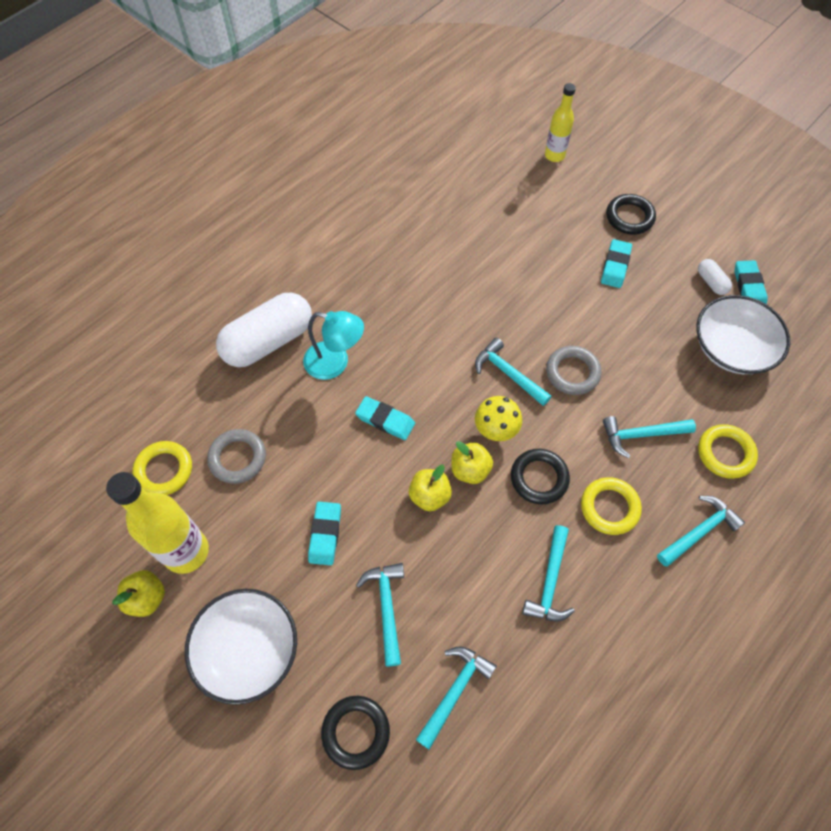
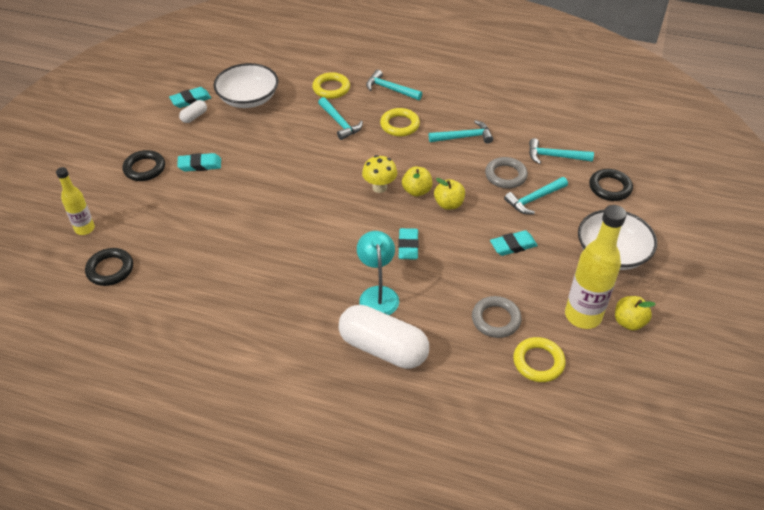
camera: 115 degrees left, 15 degrees down
turquoise hammer [475,338,552,406] -> none
black ring [511,449,570,504] -> black ring moved to [85,248,133,286]
grey ring [546,346,602,395] -> grey ring moved to [485,157,528,189]

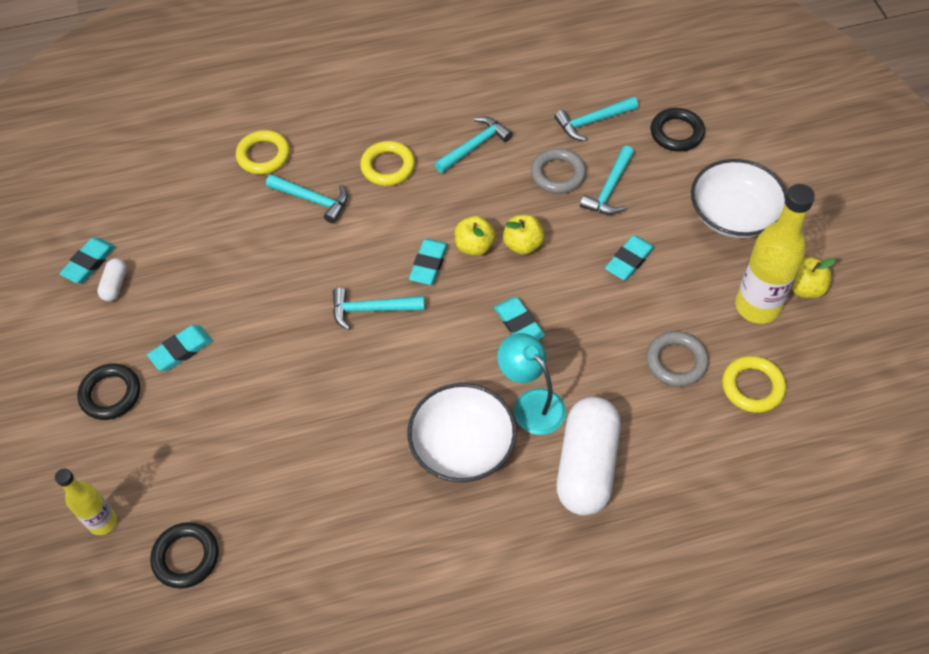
camera: 30 degrees left, 10 degrees up
white bowl [214,63,278,108] -> white bowl moved to [408,383,517,482]
white capsule [339,305,429,369] -> white capsule turned 75 degrees counterclockwise [557,397,621,515]
yellow mushroom [362,155,397,193] -> turquoise eraser [409,239,448,285]
turquoise hammer [366,70,422,100] -> turquoise hammer moved to [333,288,424,330]

